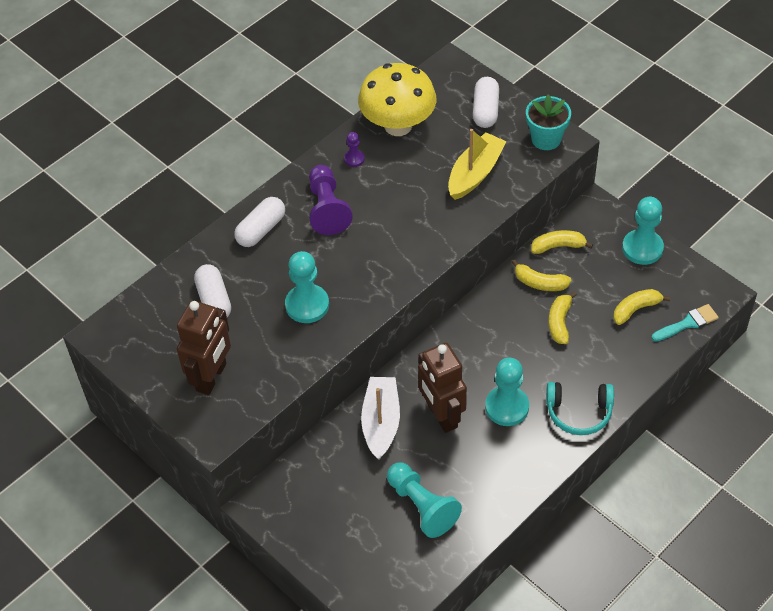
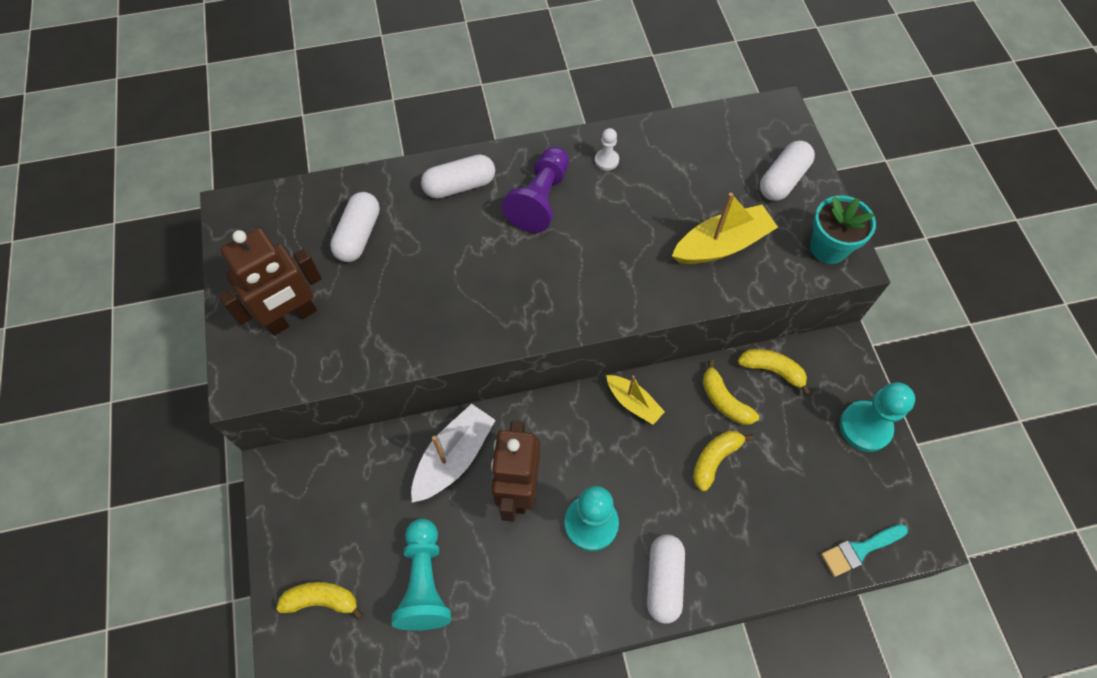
camera: 30 degrees right, 10 degrees up
turquoise pawn [285,251,329,323] -> none
purple pawn [344,132,365,167] -> white pawn [595,128,619,170]
yellow mushroom [358,63,436,136] -> none
turquoise headphones [546,382,614,435] -> white capsule [647,535,685,624]
yellow banana [614,289,670,325] -> yellow banana moved to [276,582,363,620]
turquoise brush [651,304,719,342] -> turquoise brush turned 150 degrees clockwise [821,524,908,577]
none -> yellow boat [606,375,665,425]

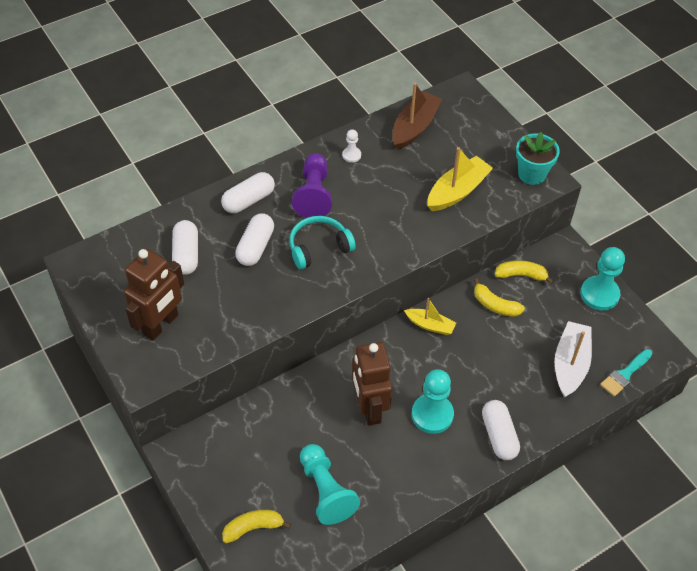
camera: 20 degrees left, 10 degrees down
white boat [411,404,495,502] -> white boat moved to [555,321,592,397]
yellow banana [693,431,754,491] -> none
white capsule [760,140,815,201] -> white capsule moved to [235,213,274,266]
none -> turquoise headphones [289,216,356,269]
none -> brown boat [392,83,442,150]

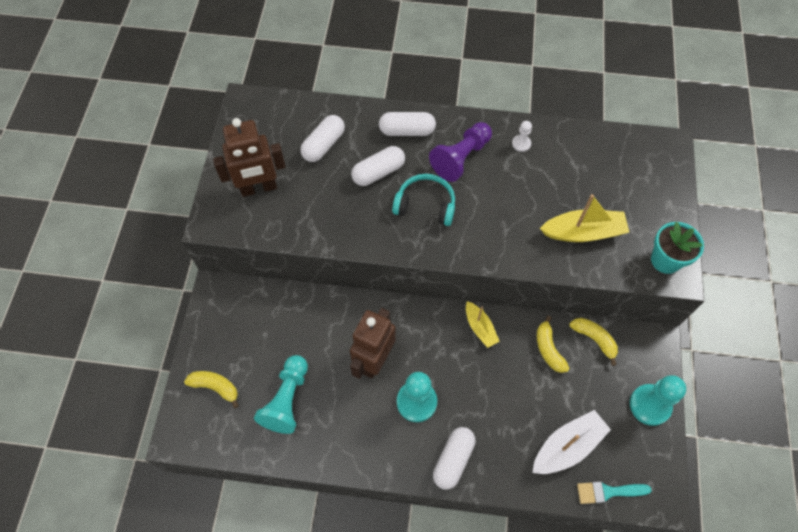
camera: 40 degrees right, 10 degrees up
brown boat [392,83,442,150] -> none

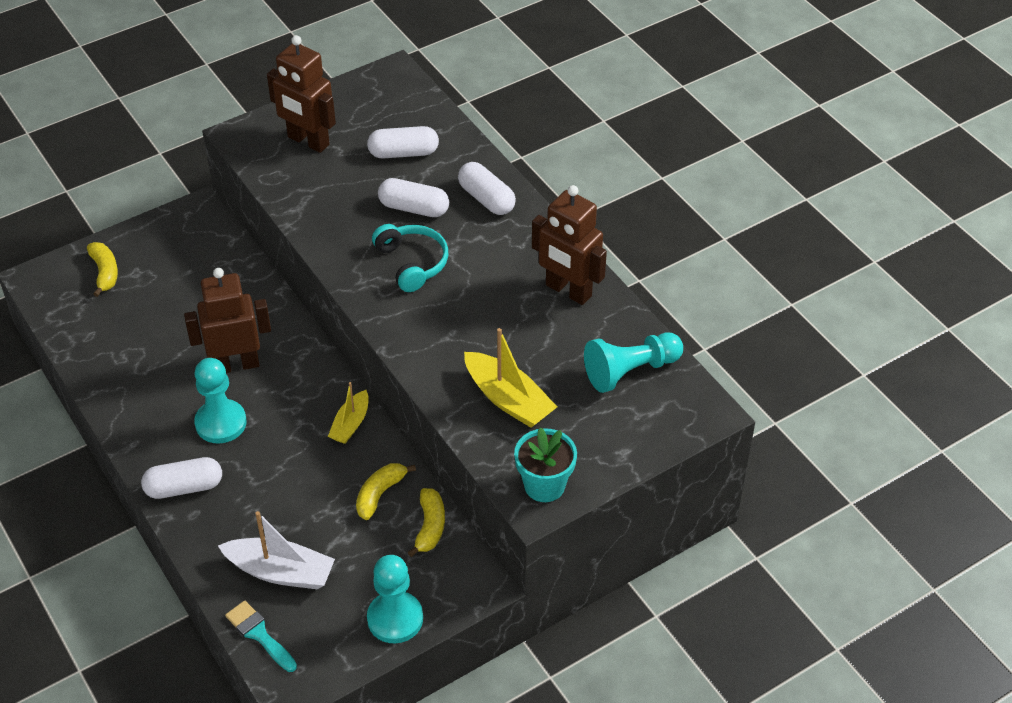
camera: 50 degrees right, 15 degrees down
turquoise pawn [254,355,308,434] -> turquoise pawn moved to [584,332,683,393]
purple pawn [429,122,492,182] -> none
white pawn [512,121,532,152] -> brown robot [532,185,607,305]

